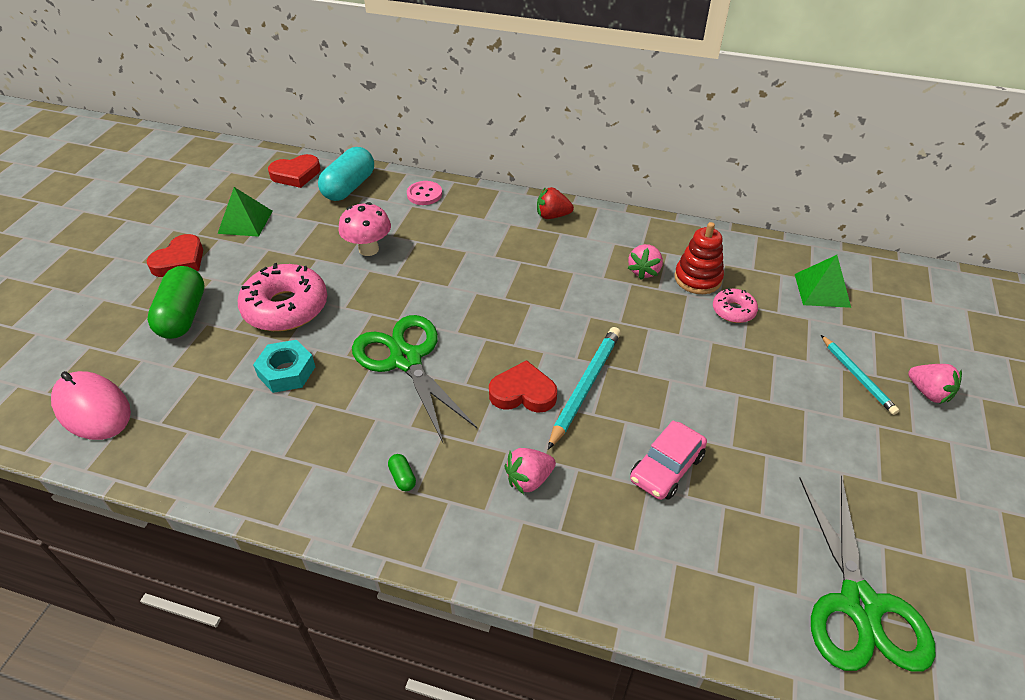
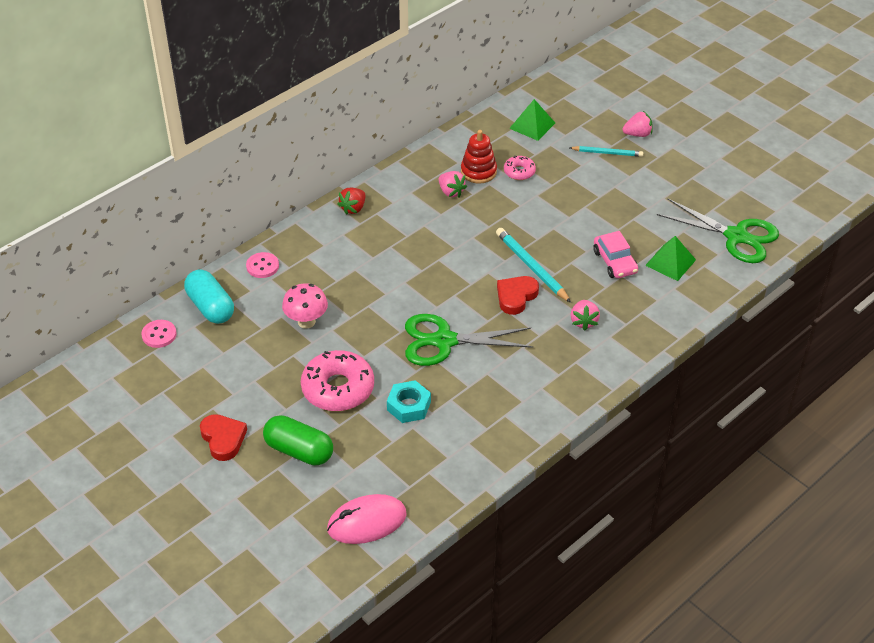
camera: 60 degrees left, 0 degrees up
green pyramid [217,187,273,237] -> green pyramid moved to [645,236,696,281]
red heart [268,154,320,188] -> pink button [141,320,177,348]
green capsule [388,454,416,491] -> none

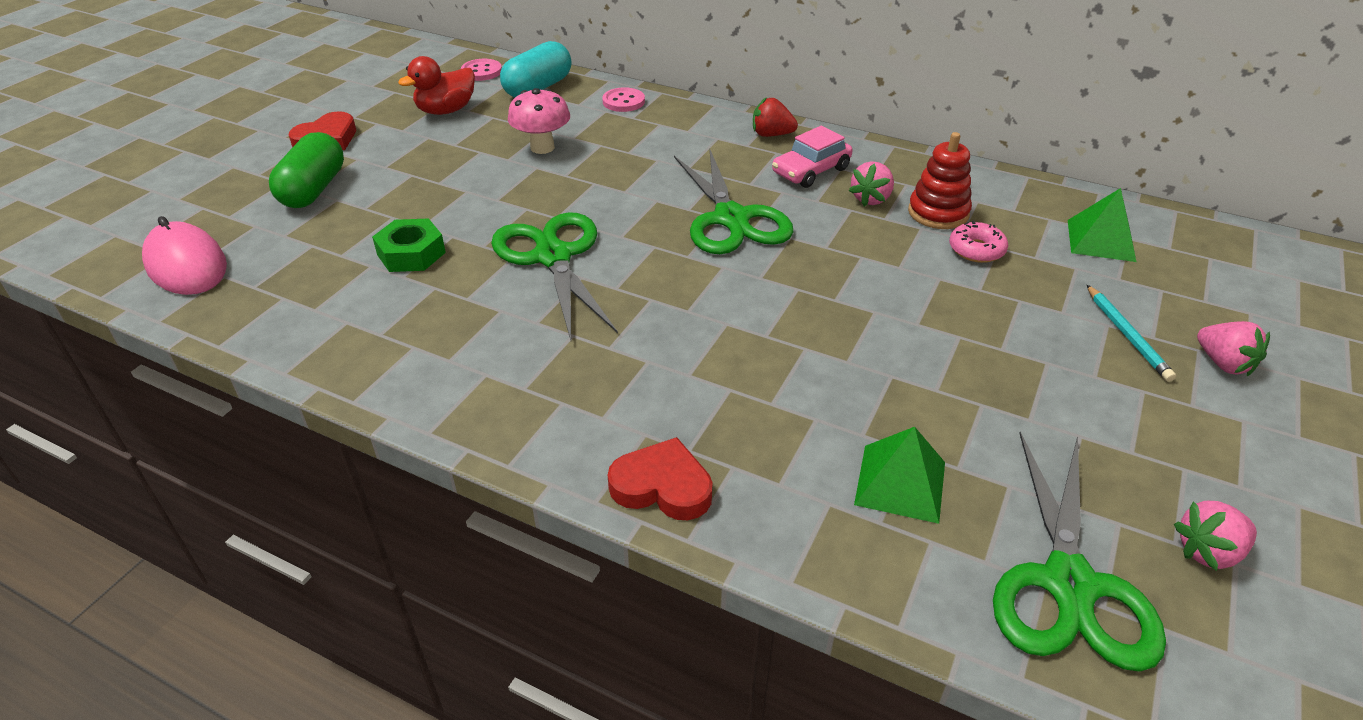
camera: 70 degrees right, 5 degrees down
pink donut [301,350,374,411] -> none
turquoise nut [387,380,431,423] -> green nut [372,218,446,272]
turquoise pencil [496,228,571,303] -> none
red heart [497,276,539,315] -> red heart moved to [608,437,713,520]
pink strawberry [571,300,600,331] -> pink strawberry moved to [1174,501,1257,571]
pink car [593,231,638,278] -> pink car moved to [772,126,853,188]
none -> red duck [398,56,475,115]
none -> green scissors [674,150,793,254]

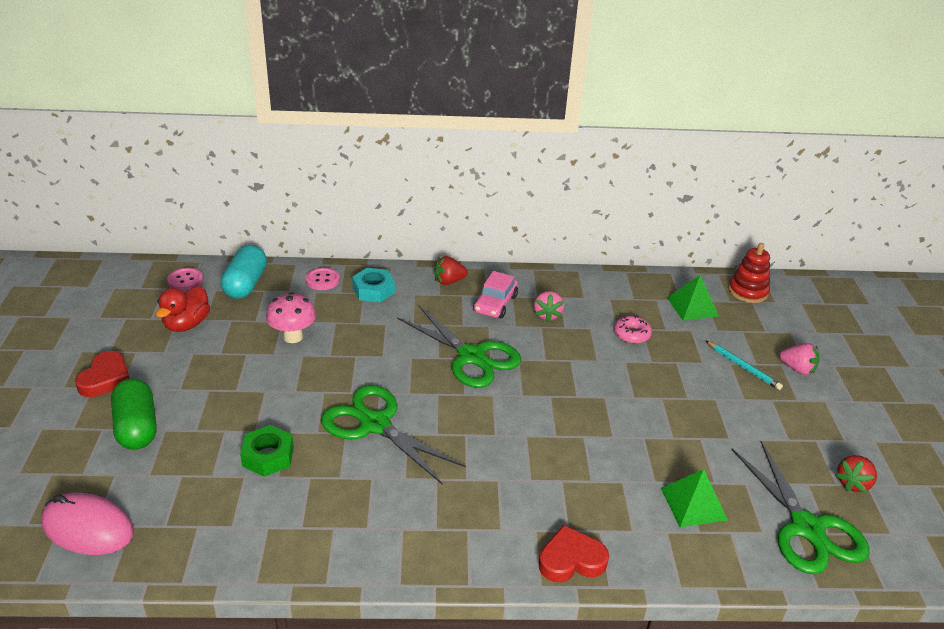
camera: 30 degrees left, 5 degrees down
red stacking toy [908,132,972,229] -> red stacking toy moved to [728,243,770,303]
pink strawberry [1174,501,1257,571] -> red strawberry [835,455,877,493]
none -> turquoise nut [352,268,395,303]

